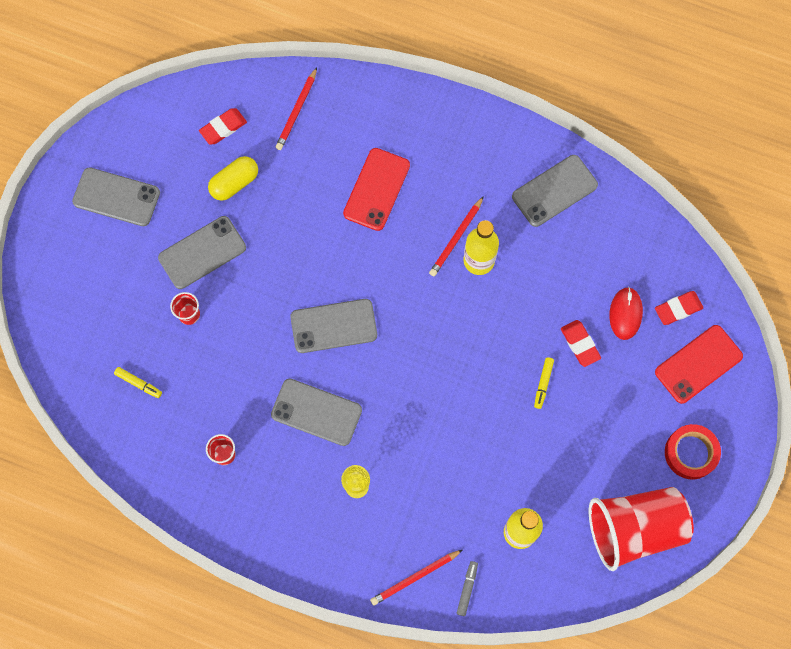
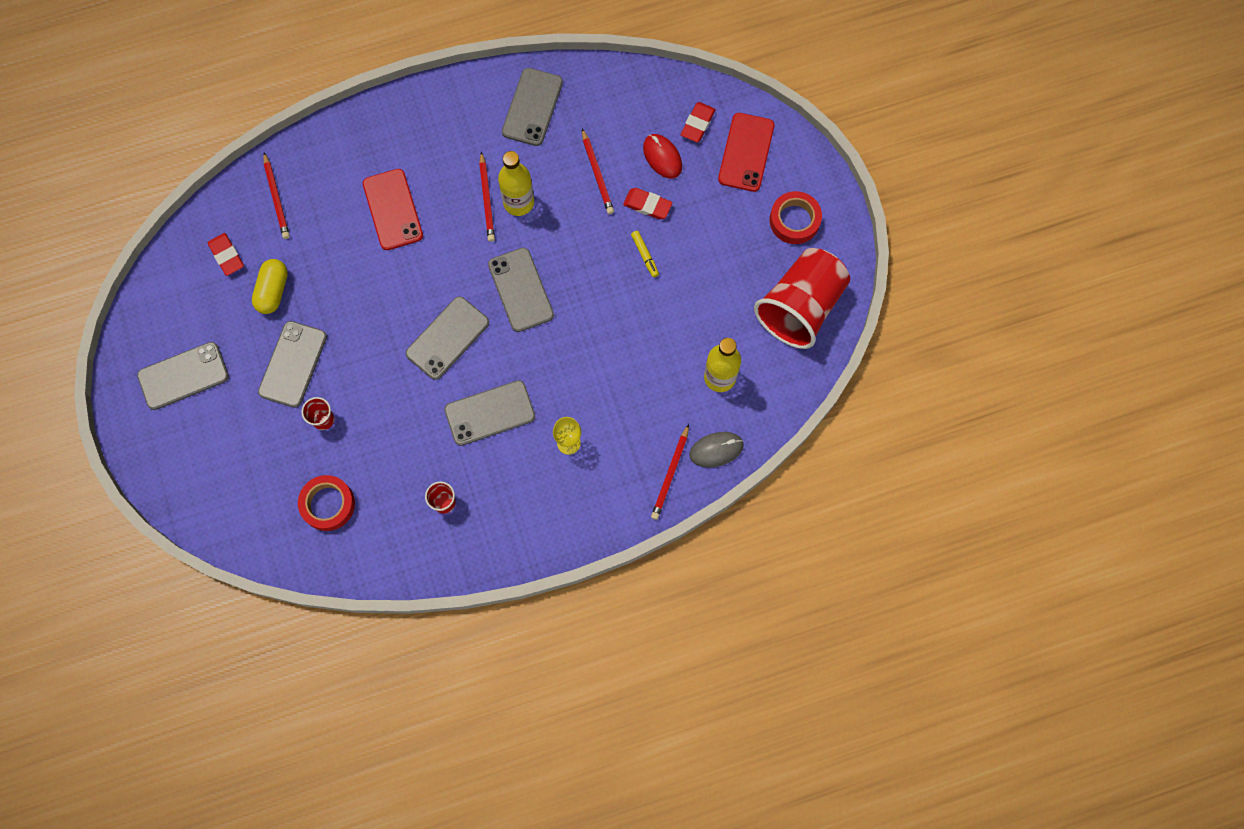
camera: 40 degrees left, 0 degrees up
yellow marker [114,367,162,398] -> red tape [298,475,355,531]
red eraser [199,108,247,145] -> red eraser turned 45 degrees counterclockwise [208,233,244,276]
grey marker [457,561,478,616] -> grey mouse [689,432,744,468]
none -> grey phone [488,247,554,332]
none -> red pencil [582,129,614,214]

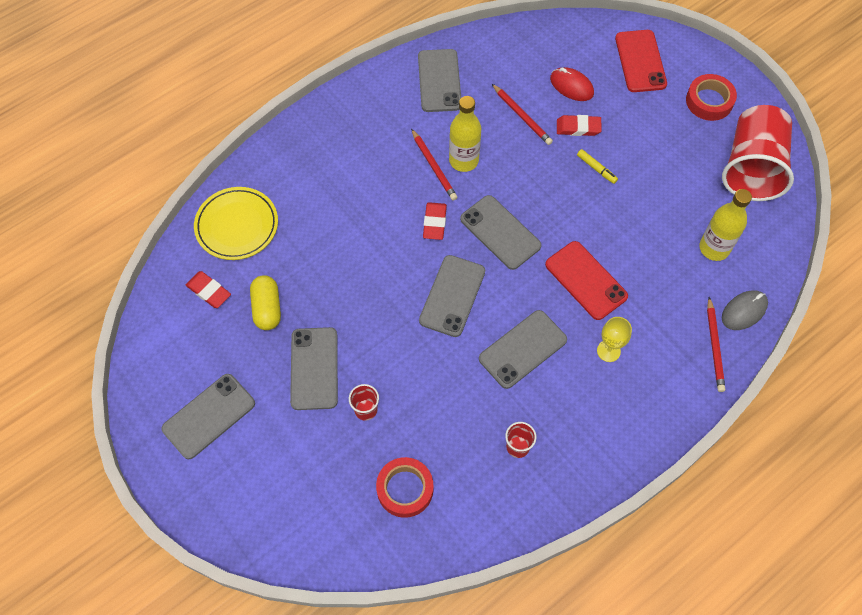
camera: 20 degrees left, 10 degrees down
red pencil [263,152,290,239] -> yellow plate [194,187,278,260]
red phone [363,169,423,250] -> red phone moved to [545,241,628,320]
red eraser [681,102,716,143] -> red eraser moved to [423,202,447,240]

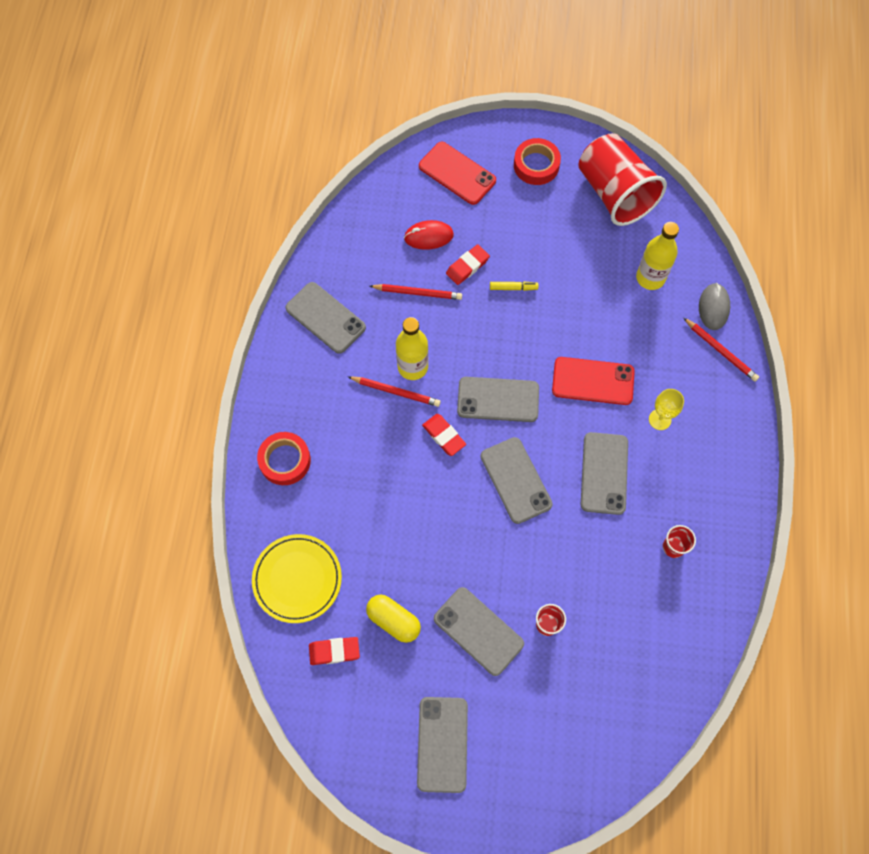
camera: 45 degrees left, 5 degrees up
red tape [376,457,433,518] -> red tape moved to [257,432,311,485]

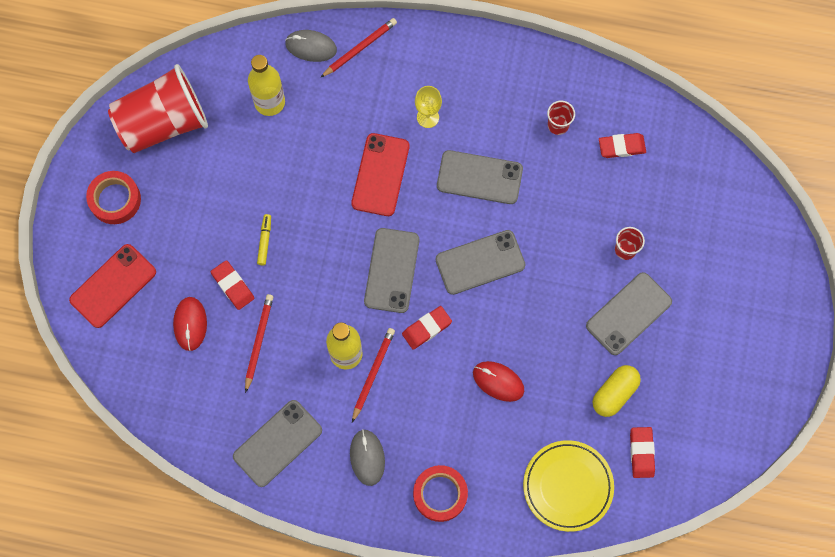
camera: 85 degrees left, 5 degrees up
grey phone [417,697,468,793] -> none
none -> grey mouse [350,429,385,486]
none -> red mouse [473,361,524,402]
none -> red eraser [599,133,646,158]

